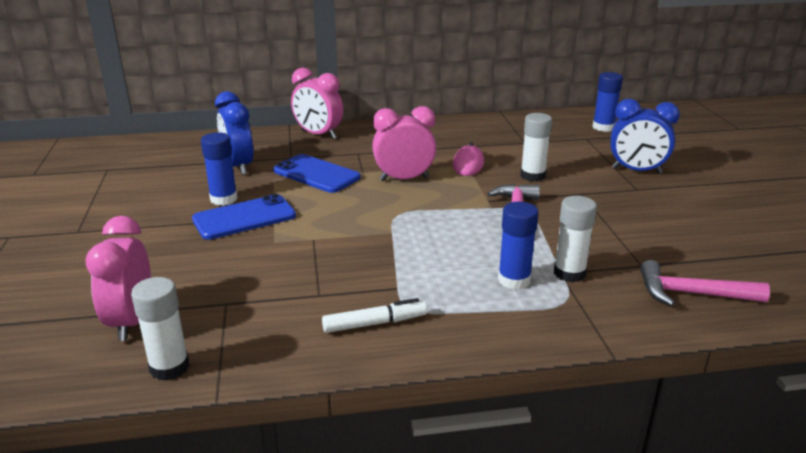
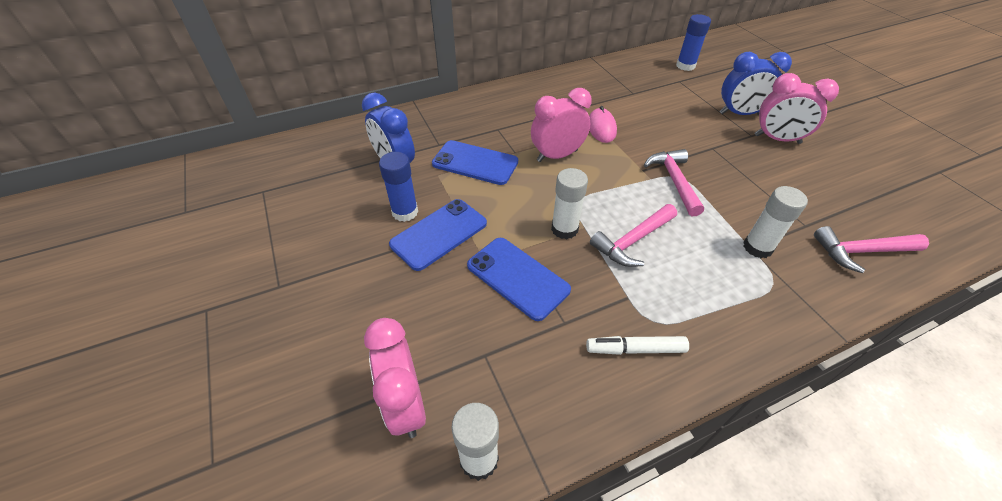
camera: 15 degrees left, 20 degrees up
pink clock [291,68,343,139] -> pink clock moved to [755,73,839,144]
white marker [322,298,427,333] -> white marker turned 150 degrees counterclockwise [586,336,689,355]
blue glue stick [498,202,538,290] -> none
white glue stick [520,113,552,182] -> white glue stick moved to [551,168,588,239]
none -> blue phone [467,238,571,321]
none -> pink hammer [590,204,677,267]

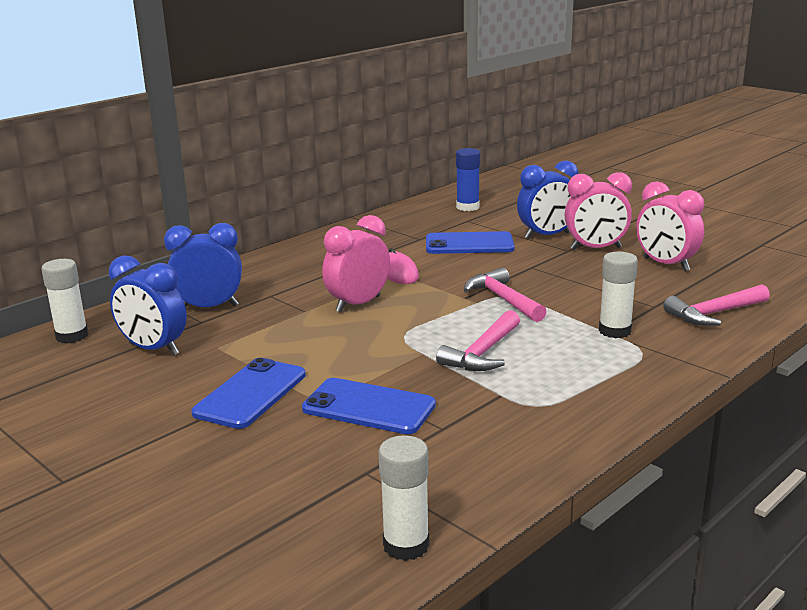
camera: 20 degrees left, 25 degrees down
pink clock [364,318,426,438] -> pink clock moved to [636,181,704,271]
blue glue stick [379,152,418,222] -> none
blue phone [432,140,518,185] -> blue phone moved to [426,231,514,254]
white glue stick [551,168,588,239] -> white glue stick moved to [41,259,88,344]
white marker [586,336,689,355] -> none
none -> blue clock [164,223,242,308]

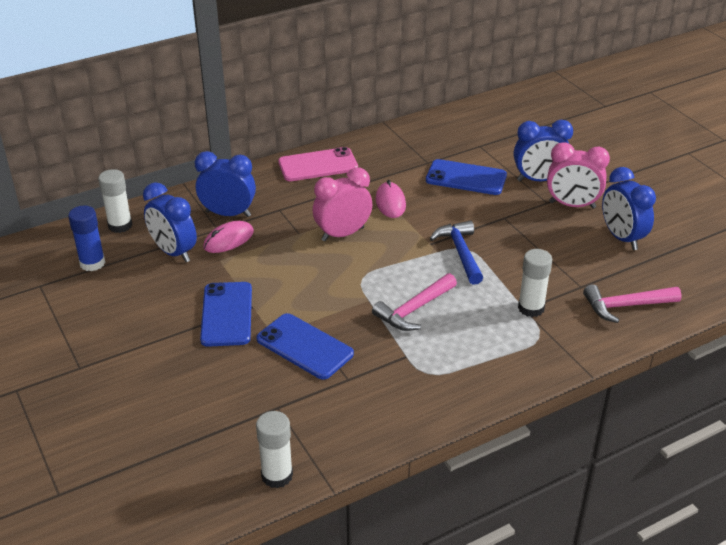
camera: 15 degrees right, 15 degrees up
blue phone [191,358,306,429] -> blue phone turned 45 degrees counterclockwise [200,282,252,347]
blue glue stick [456,148,480,211] -> blue glue stick moved to [68,206,105,271]
pink hammer [464,267,547,322] -> blue hammer [430,220,483,285]
pink clock [636,181,704,271] -> blue clock [602,167,656,250]
none -> pink mouse [203,221,254,253]
none -> pink phone [278,147,358,181]

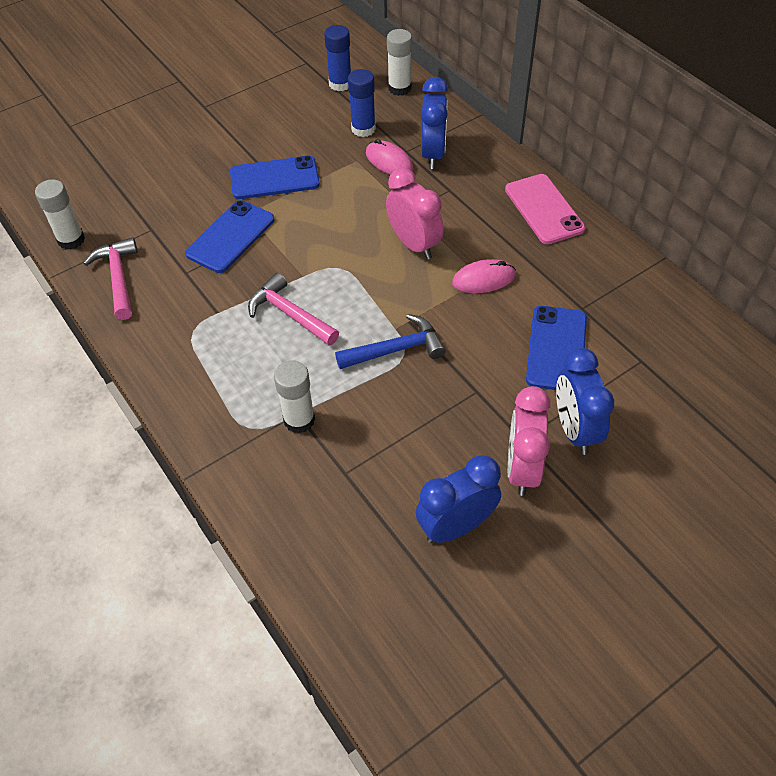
camera: 85 degrees right, 15 degrees up
blue clock [143,182,197,262] -> blue glue stick [348,69,376,137]
pink hammer [583,284,682,323] -> pink hammer moved to [83,237,138,320]

